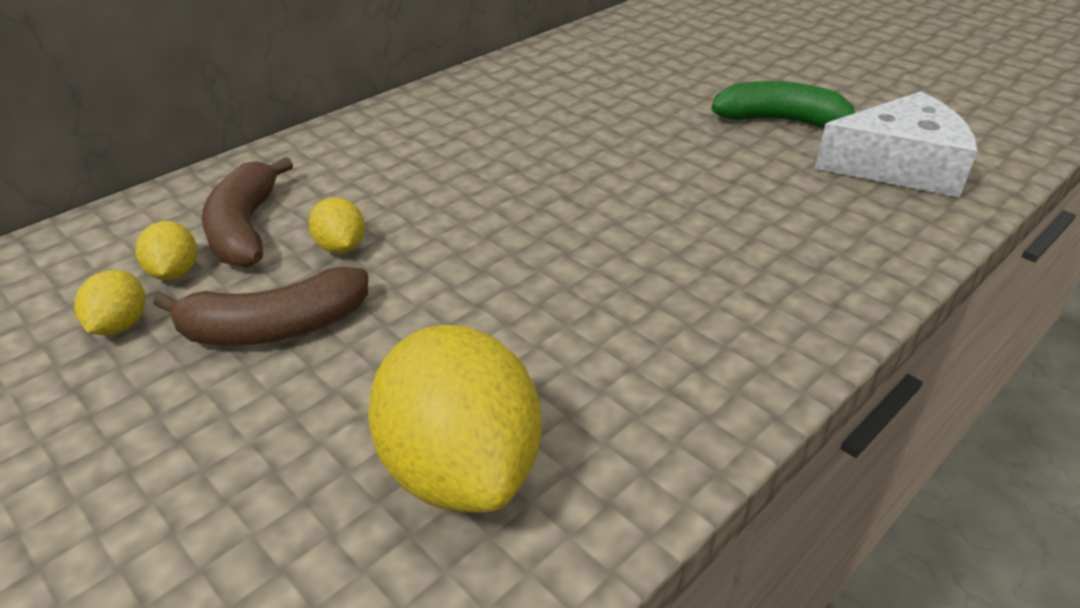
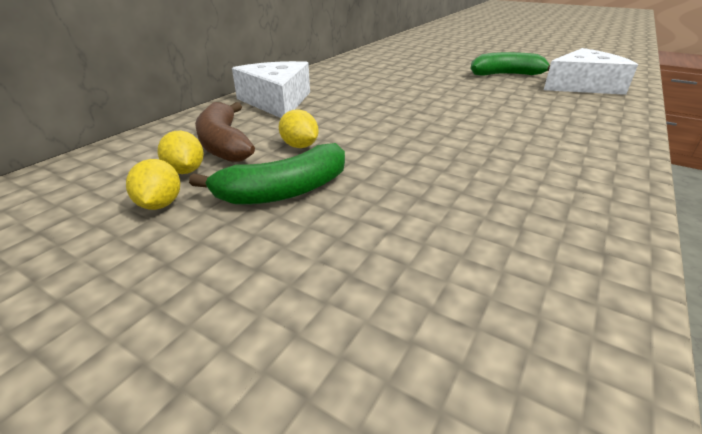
camera: 15 degrees left, 5 degrees down
brown banana [153,267,368,346] -> green banana [189,143,345,205]
yellow lemon [368,325,541,513] -> none
none -> white cheese [232,61,310,118]

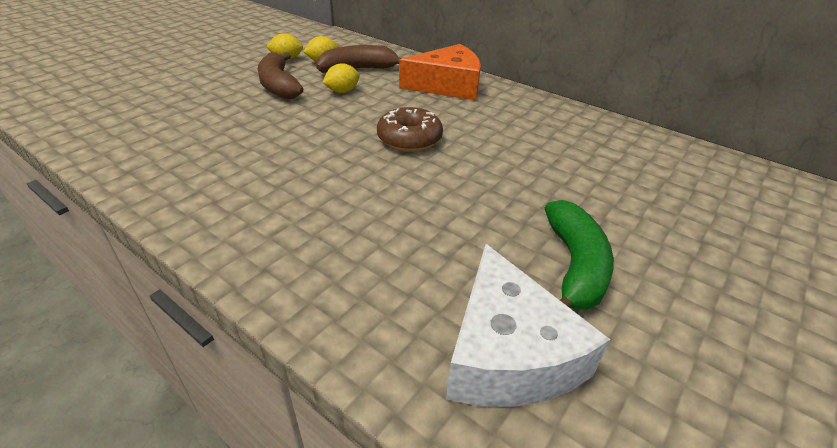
camera: 95 degrees right, 5 degrees up
green banana [189,143,345,205] -> brown banana [258,52,303,99]
white cheese [232,61,310,118] -> orange cheese [399,44,481,100]
none -> brown donut [377,107,443,152]

